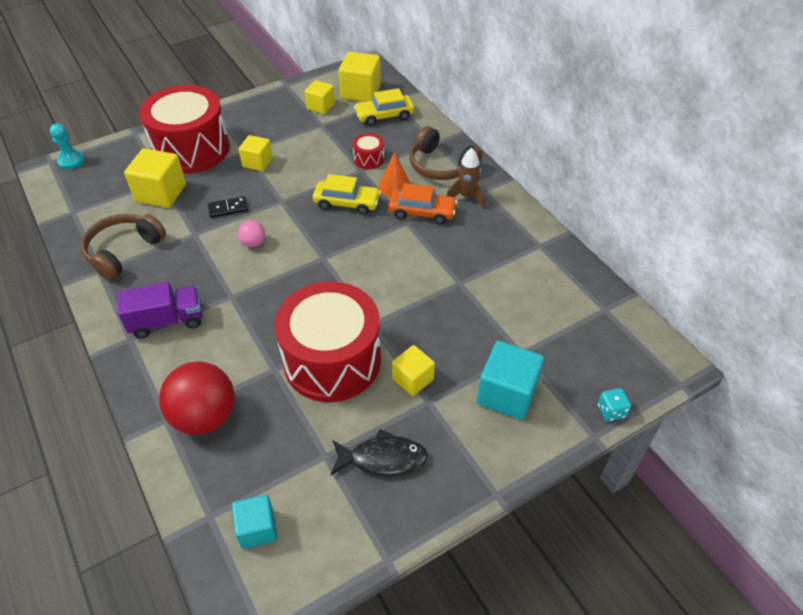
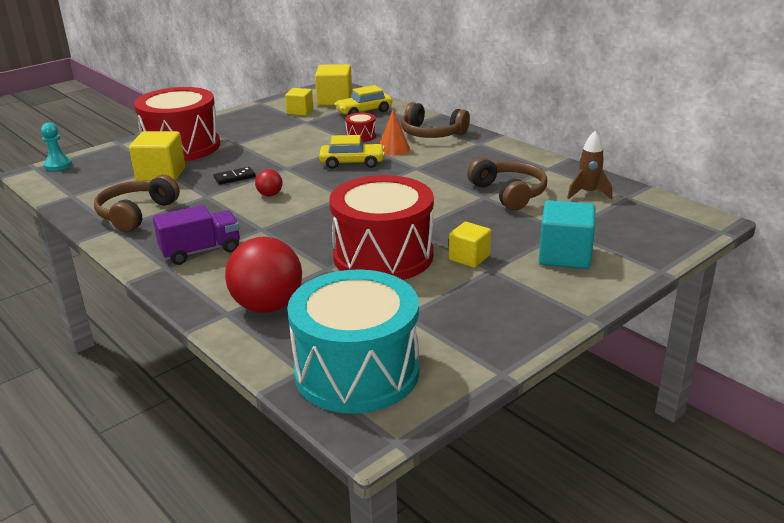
camera: 10 degrees left, 20 degrees down
turquoise cube [232,494,277,549] -> turquoise drum [287,269,419,414]
pink ball [238,220,265,247] -> red ball [255,169,283,197]
yellow cube [239,135,273,171] -> none
black fish [331,429,428,476] -> none
orange car [389,183,457,224] -> none
brown rocket [446,148,485,209] -> brown rocket moved to [567,131,612,200]
turquoise dice [598,388,631,421] -> none
none -> brown headphones [467,157,547,211]

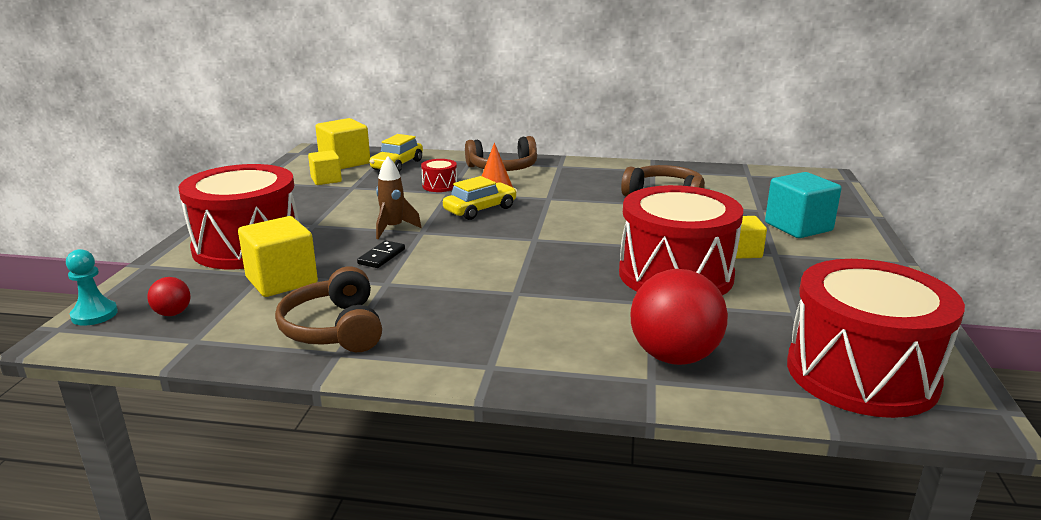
camera: 40 degrees left, 5 degrees down
purple truck [153,205,240,265] -> none
red ball [255,169,283,197] -> red ball moved to [147,277,190,316]
turquoise drum [287,269,419,414] -> red drum [787,259,965,418]
brown rocket [567,131,612,200] -> brown rocket moved to [376,156,422,239]

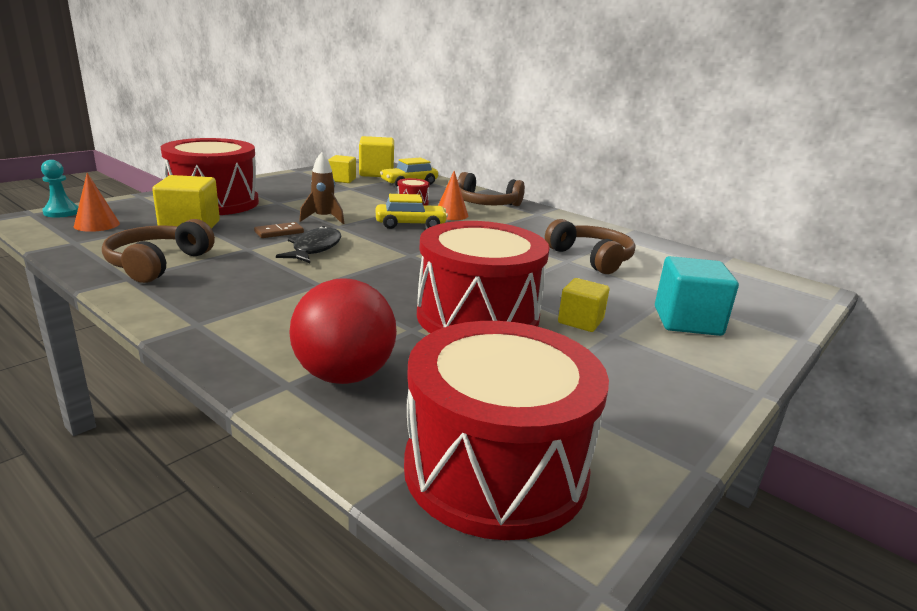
camera: 30 degrees right, 0 degrees up
red ball [147,277,190,316] -> orange cone [74,173,120,232]
black domino [357,240,405,268] -> brown domino [254,222,304,238]
none -> black fish [276,226,341,263]

